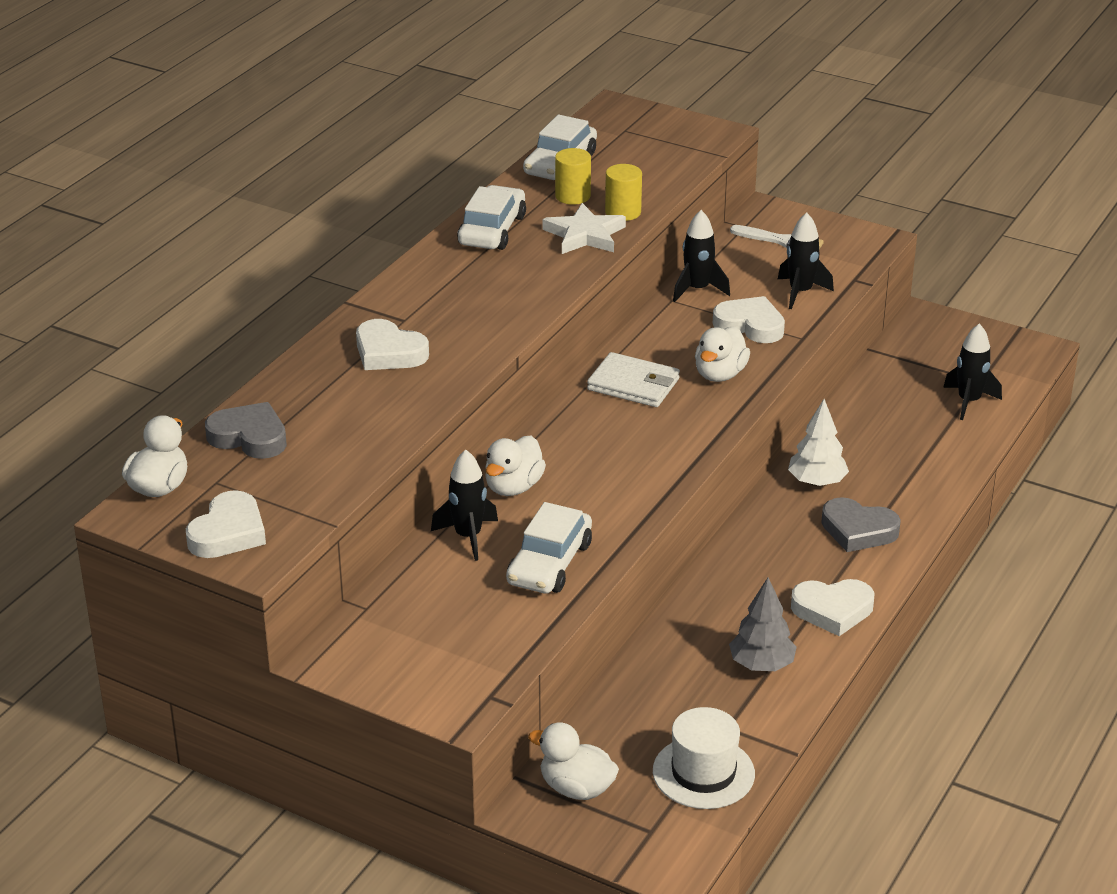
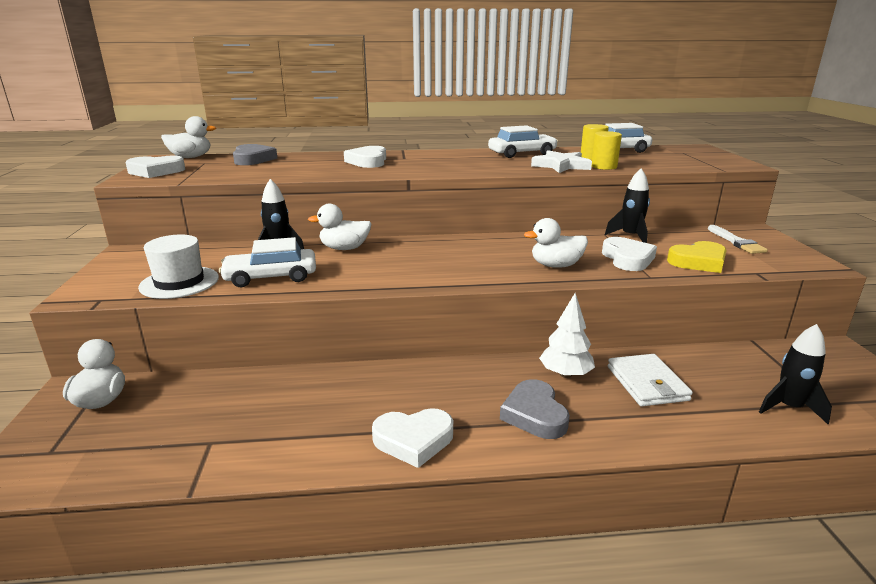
camera: 55 degrees right, 10 degrees down
white wallet [587,352,680,407] -> white wallet moved to [608,354,693,406]
white hat [653,707,755,809] -> white hat moved to [138,235,219,299]
grey tree [729,577,797,671] -> none
black rocket [778,212,834,309] -> yellow heart [667,241,727,273]
white heart [791,579,875,636] -> white heart turned 60 degrees counterclockwise [372,408,453,468]

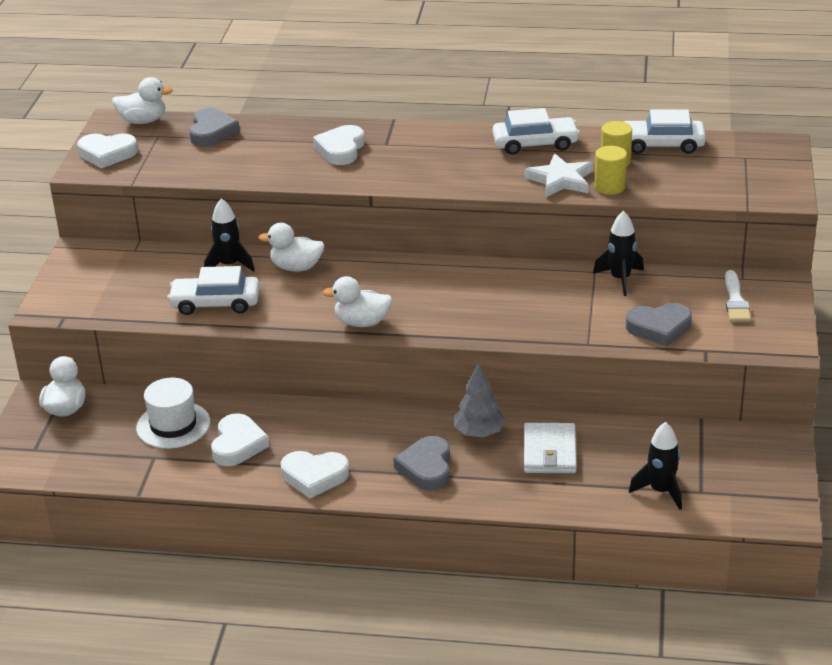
camera: 15 degrees right, 10 degrees up
white hat [138,235,219,299] -> white hat moved to [136,378,210,449]
white duck [524,218,588,268] -> white duck moved to [322,276,392,327]
white tree [539,293,595,378] -> grey tree [454,363,506,437]
white heart [602,237,657,271] -> white heart moved to [211,413,270,466]
yellow heart [667,241,727,273] -> grey heart [626,303,692,346]

